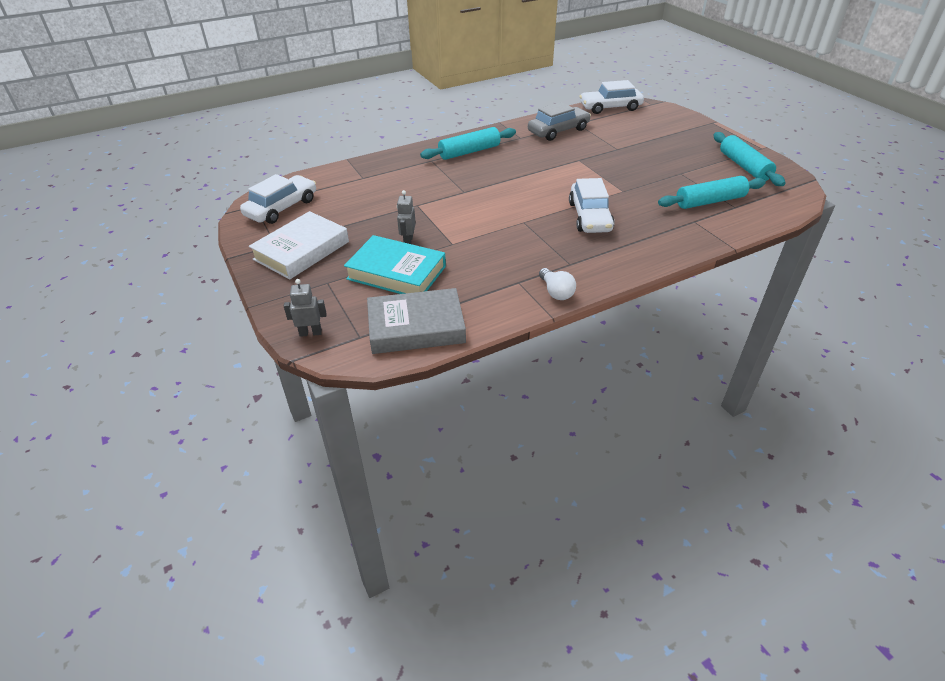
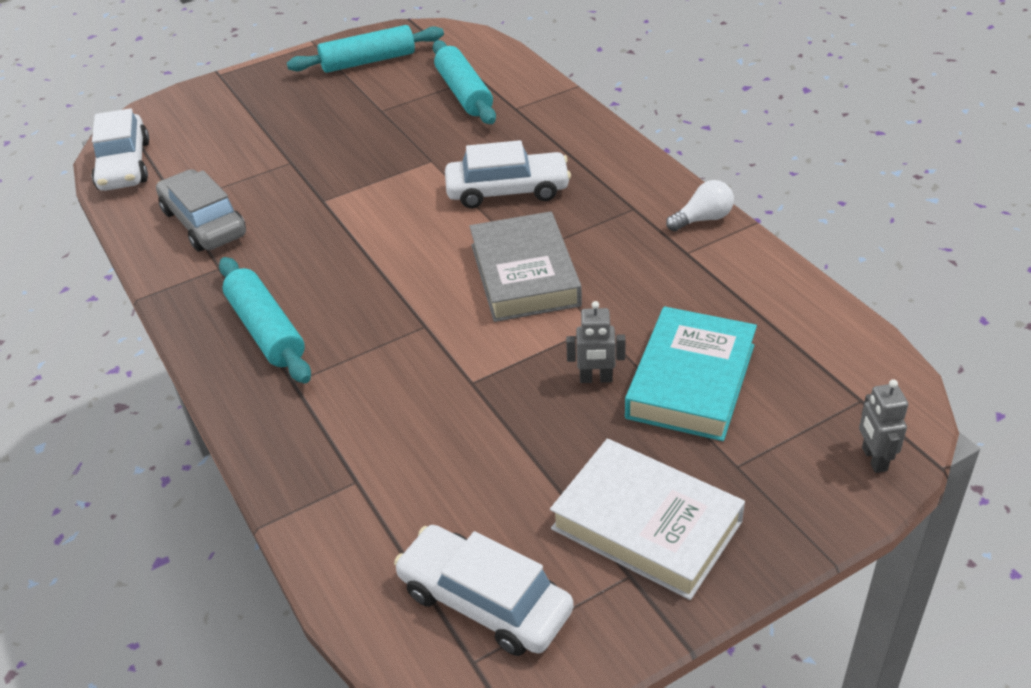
camera: 90 degrees left, 0 degrees up
grey book [367,288,466,354] -> grey book moved to [469,211,582,322]

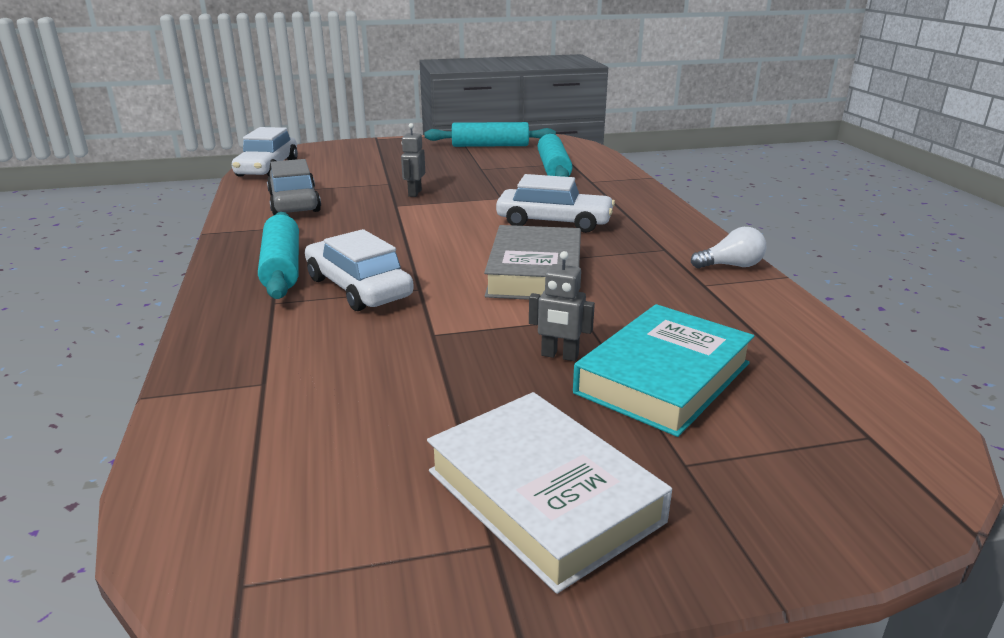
camera: 15 degrees right, 15 degrees down
white car [394,525,574,656] -> white car moved to [305,229,414,311]
grey robot [859,379,908,473] -> grey robot moved to [401,123,425,197]

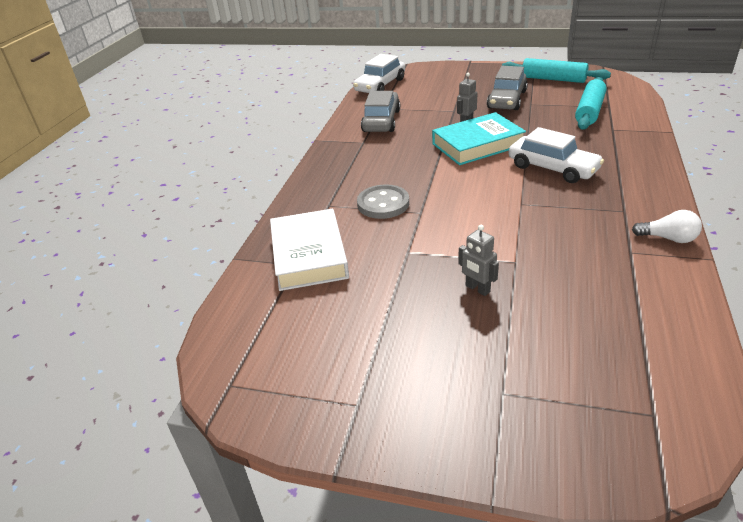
camera: 30 degrees right, 10 degrees up
turquoise rolling pin [258,212,299,299] -> none
white car [305,229,414,311] -> grey button [357,184,409,219]
white book [427,392,672,594] -> white book moved to [270,209,349,291]
grey book [484,225,581,300] -> none
turquoise book [573,304,754,437] -> turquoise book moved to [432,112,526,165]
none -> grey car [487,66,528,110]

